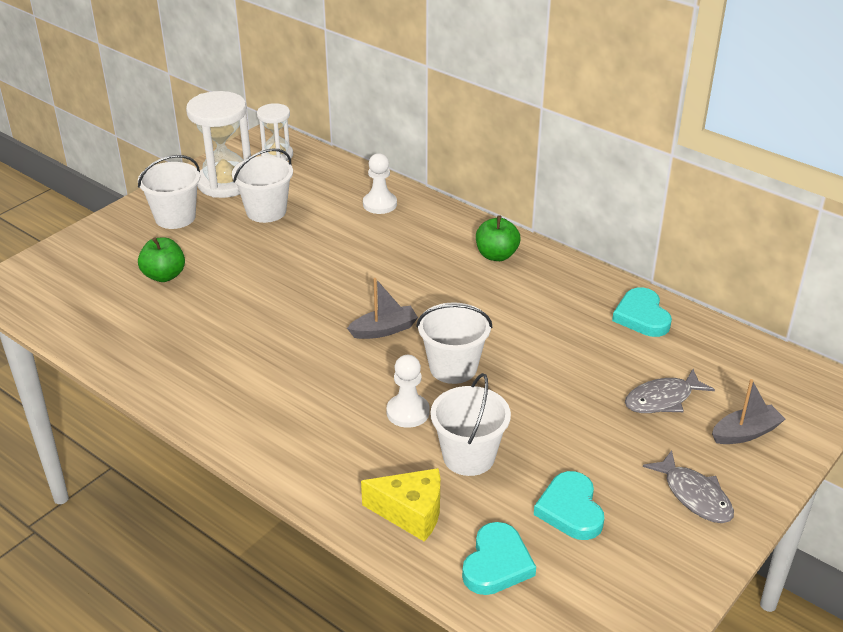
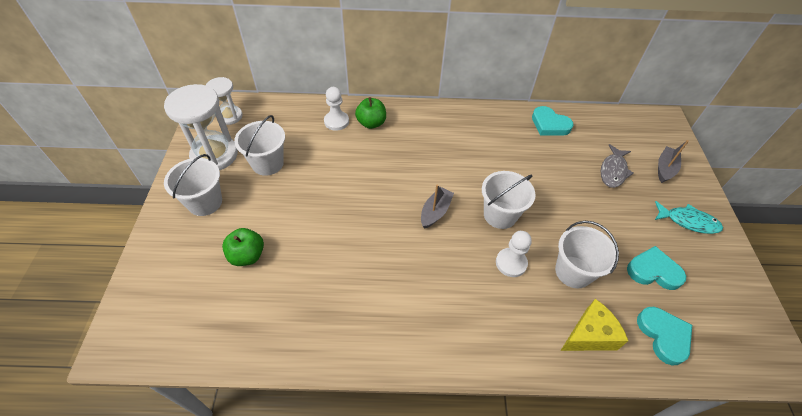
camera: 40 degrees left, 15 degrees up
green apple [476,215,521,261] -> green apple moved to [355,97,386,129]
turquoise heart [534,471,604,540] -> turquoise heart turned 150 degrees clockwise [627,246,686,290]
grey fish [643,450,734,523] -> turquoise fish [655,201,723,234]

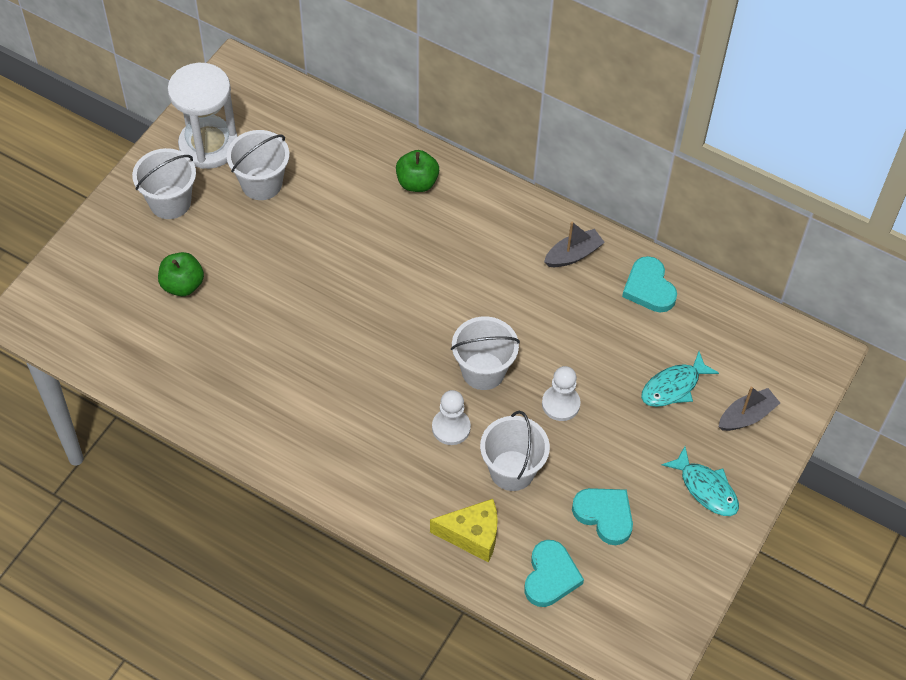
camera: 30 degrees right, 5 degrees up
white hourglass [205,77,243,125] -> none
white pawn [324,87,349,131] -> white pawn moved to [542,366,580,421]
grey boat [421,184,454,229] -> grey boat moved to [544,221,605,267]
grey fish [601,144,634,188] -> turquoise fish [641,351,719,407]

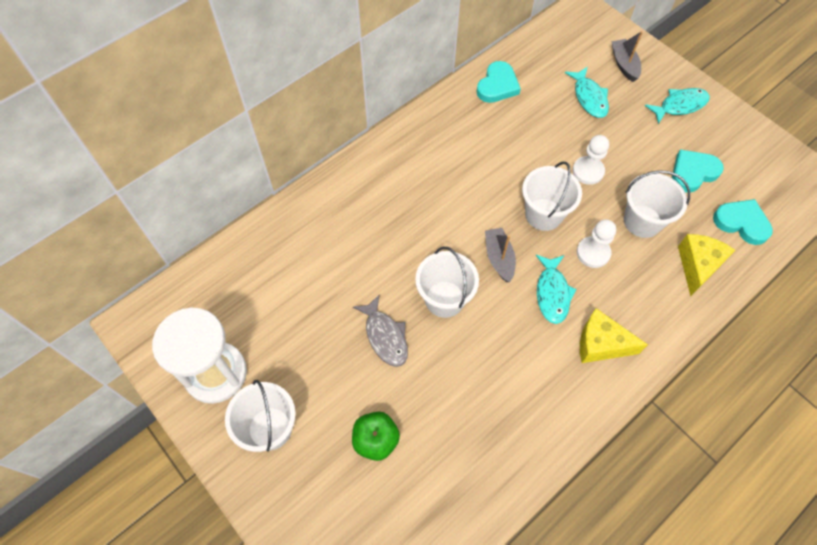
camera: 70 degrees left, 5 degrees up
white bucket [227,130,290,200] -> white bucket moved to [415,247,479,318]
green apple [396,150,439,192] -> none
grey boat [544,221,605,267] -> grey boat moved to [485,228,516,282]
turquoise heart [622,256,677,312] -> turquoise heart turned 60 degrees counterclockwise [477,61,521,103]
none -> grey fish [353,295,408,367]
none -> turquoise fish [536,255,577,324]
none -> yellow cheese [580,308,648,363]

